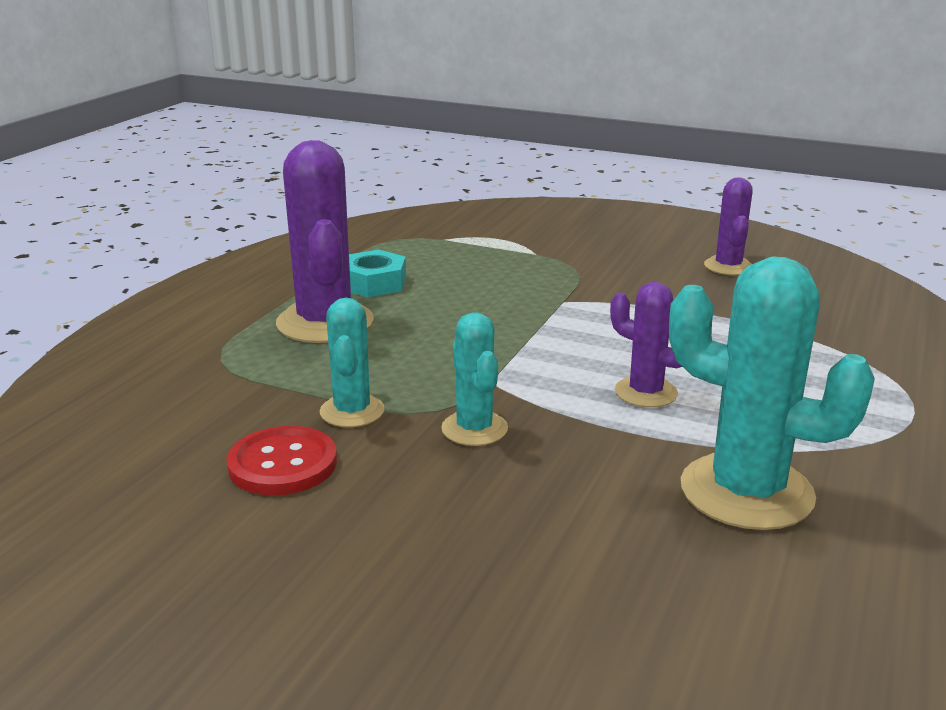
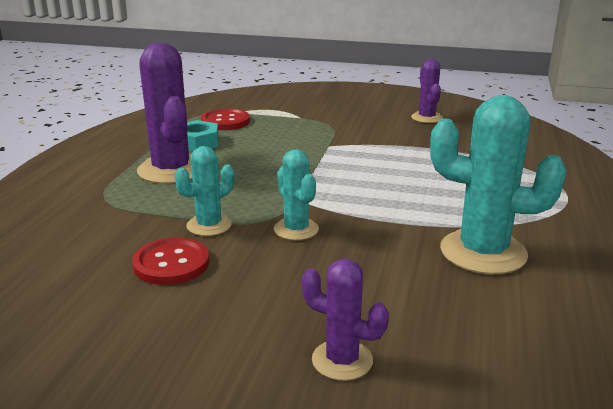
camera: 10 degrees left, 0 degrees up
turquoise cactus [320,298,385,427] -> turquoise cactus turned 60 degrees clockwise [175,146,234,236]
purple cactus [610,282,682,407] -> purple cactus moved to [301,259,389,381]
none -> red button [201,108,250,130]

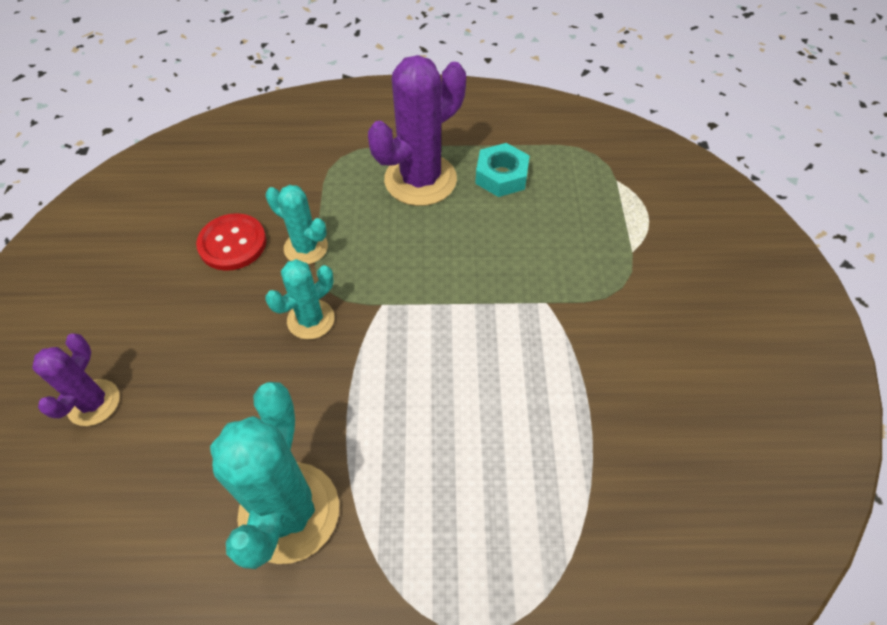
camera: 75 degrees right, 30 degrees up
red button [201,108,250,130] -> none
purple cactus [411,59,443,123] -> none

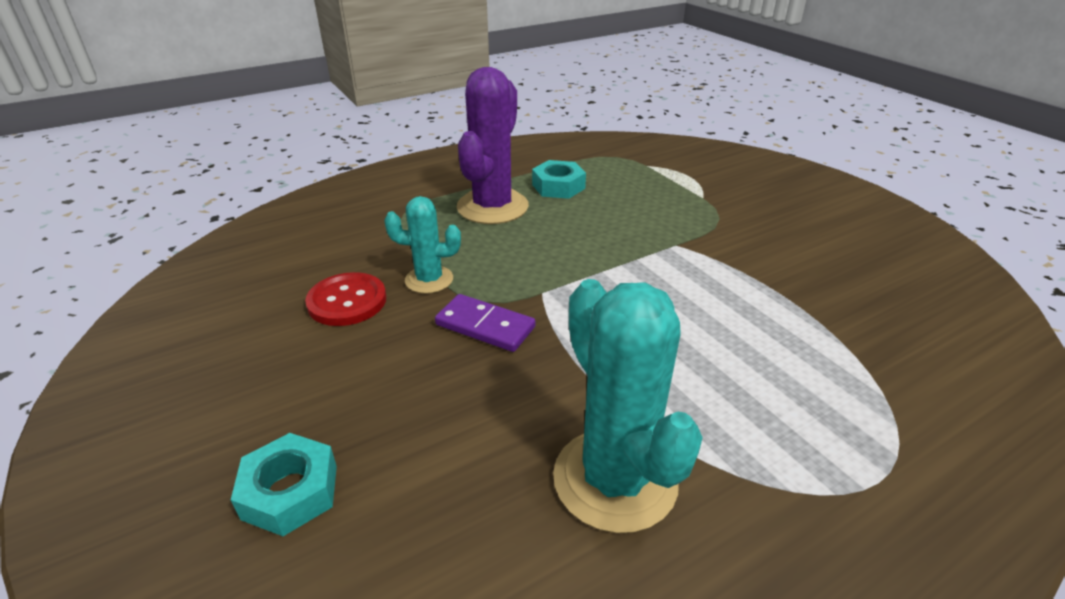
camera: 30 degrees left, 20 degrees down
purple cactus [32,334,120,426] -> turquoise nut [231,433,337,536]
turquoise cactus [265,259,334,340] -> purple domino [435,294,535,352]

